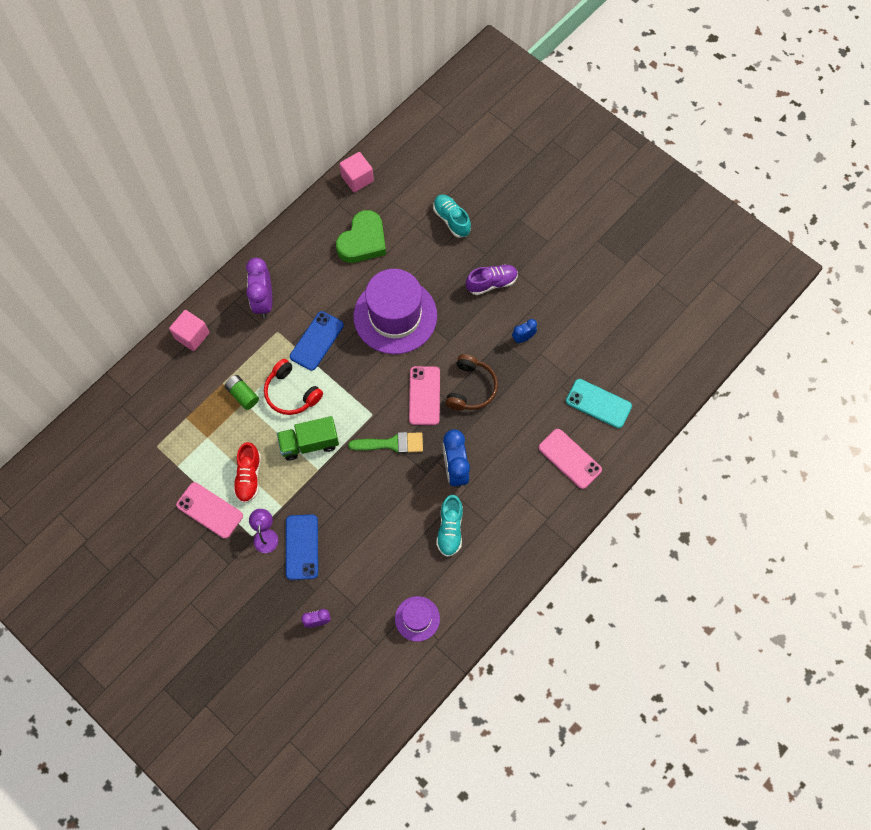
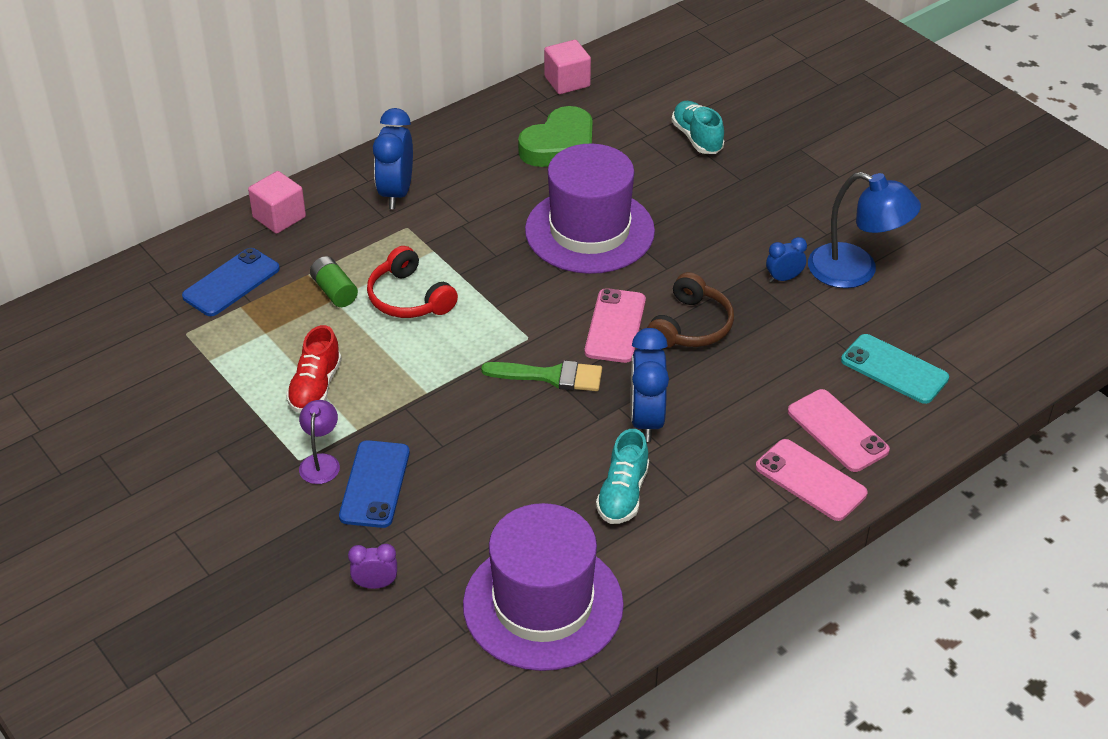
camera: 10 degrees right, 25 degrees down
pink phone [176,482,243,539] -> pink phone moved to [756,439,868,521]
purple clock [246,258,272,318] -> blue clock [373,108,413,209]
green truck [277,416,339,461] -> none
blue phone [290,311,344,371] -> blue phone moved to [182,248,280,316]
purple hat [395,596,440,642] -> purple hat [463,503,624,671], size x2.06
purple shoe [466,264,518,295] -> none
none -> blue lamp [808,172,921,288]

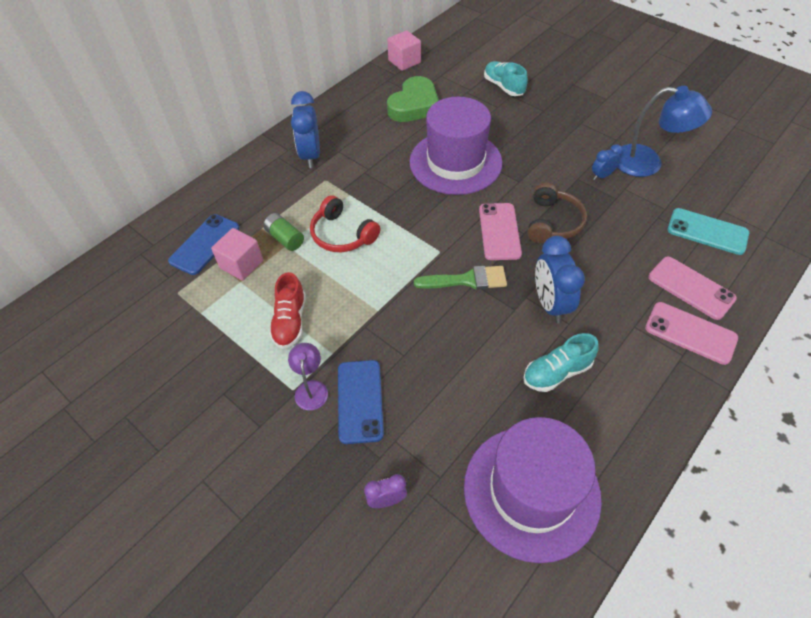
camera: 10 degrees left, 10 degrees up
pink cube [248,171,306,234] -> pink cube moved to [211,228,263,281]
turquoise shoe [596,429,649,524] -> turquoise shoe turned 60 degrees clockwise [523,333,599,392]

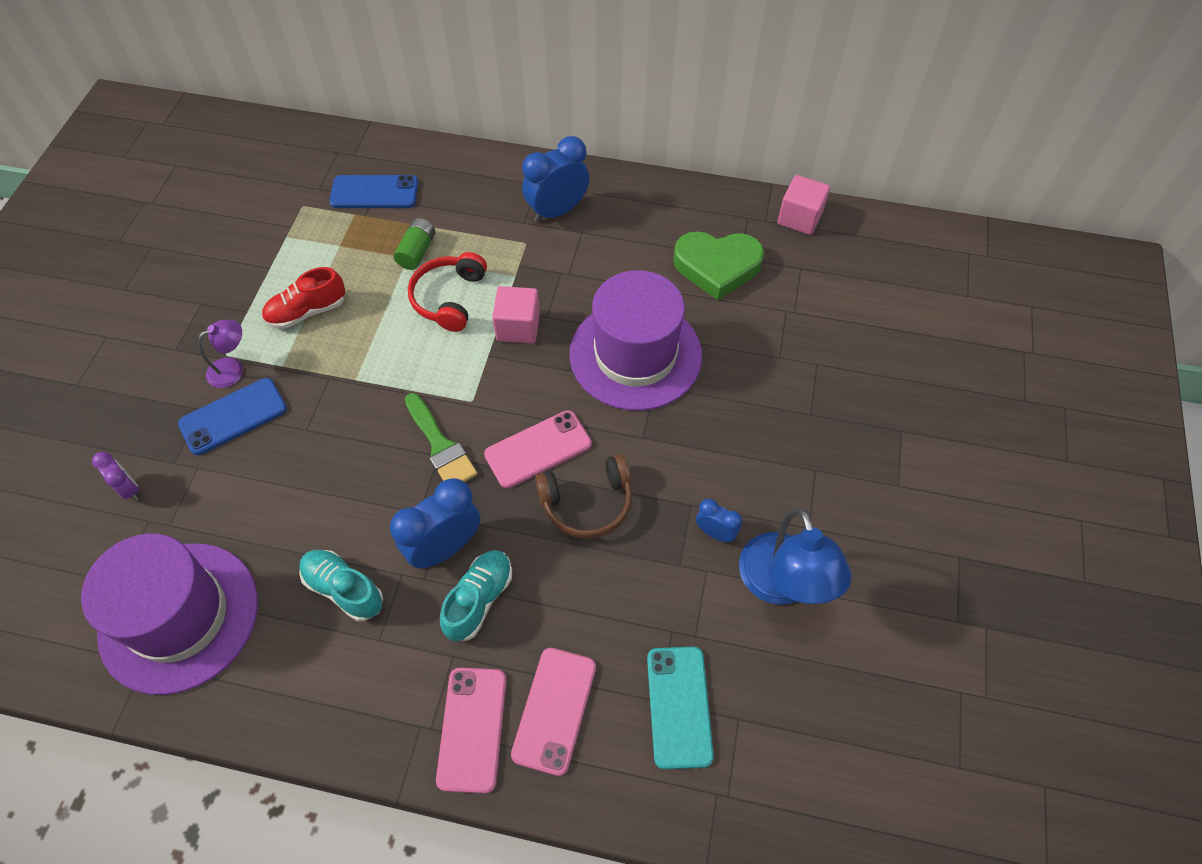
camera: 60 degrees right, 5 degrees up
pink cube [211,228,263,281] -> pink cube moved to [492,286,540,343]
turquoise shoe [484,61,528,96] -> turquoise shoe moved to [440,550,512,641]

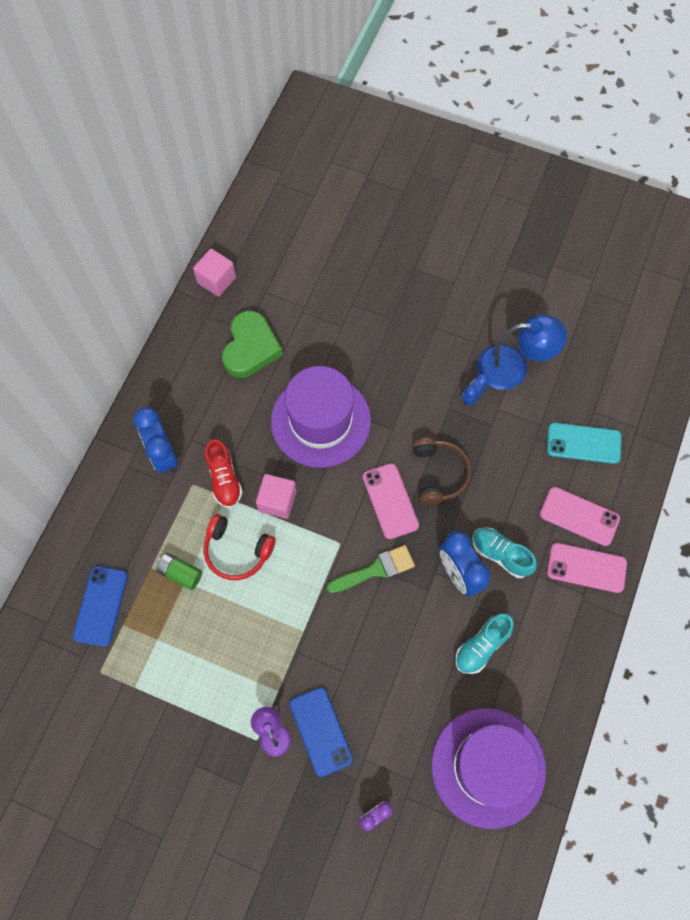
camera: 80 degrees left, 10 degrees up
red shoe [262,267,345,329] -> red shoe moved to [205,439,243,508]

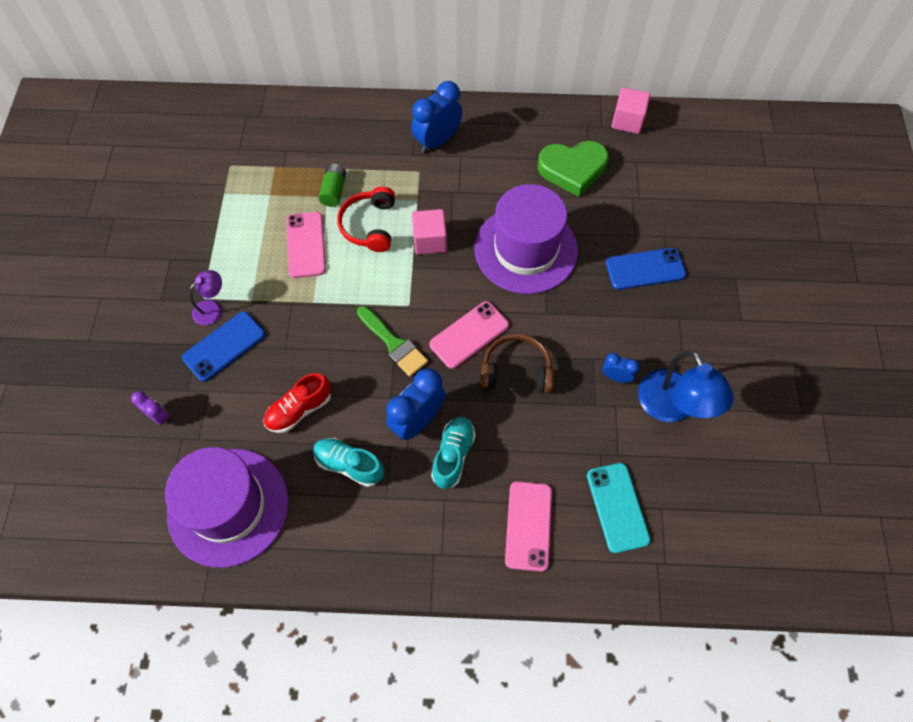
camera: 70 degrees right, 5 degrees down
blue phone [73,566,128,647] -> blue phone moved to [606,248,686,290]
red shoe [205,439,243,508] -> red shoe moved to [263,373,331,433]
brown headphones [412,438,471,505] -> brown headphones turned 150 degrees counterclockwise [480,334,554,393]
pink phone [547,543,627,593] -> pink phone moved to [286,212,326,278]

